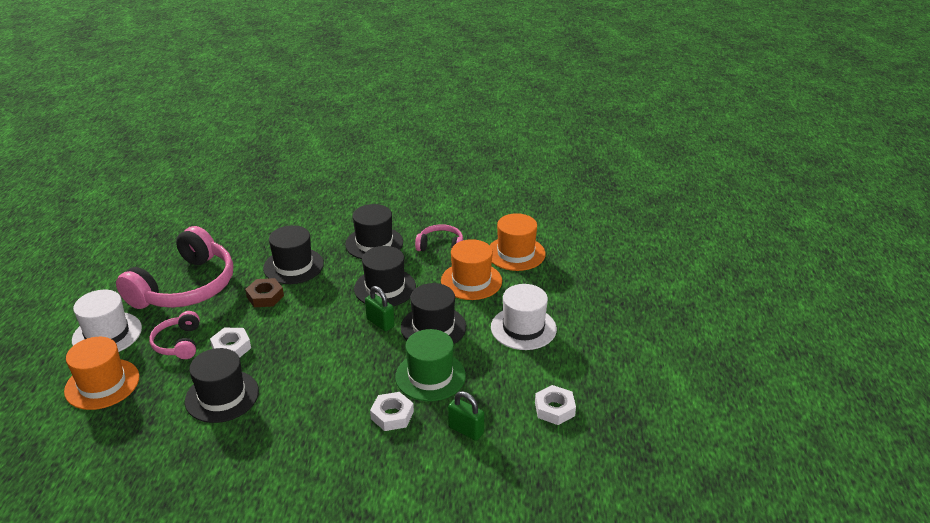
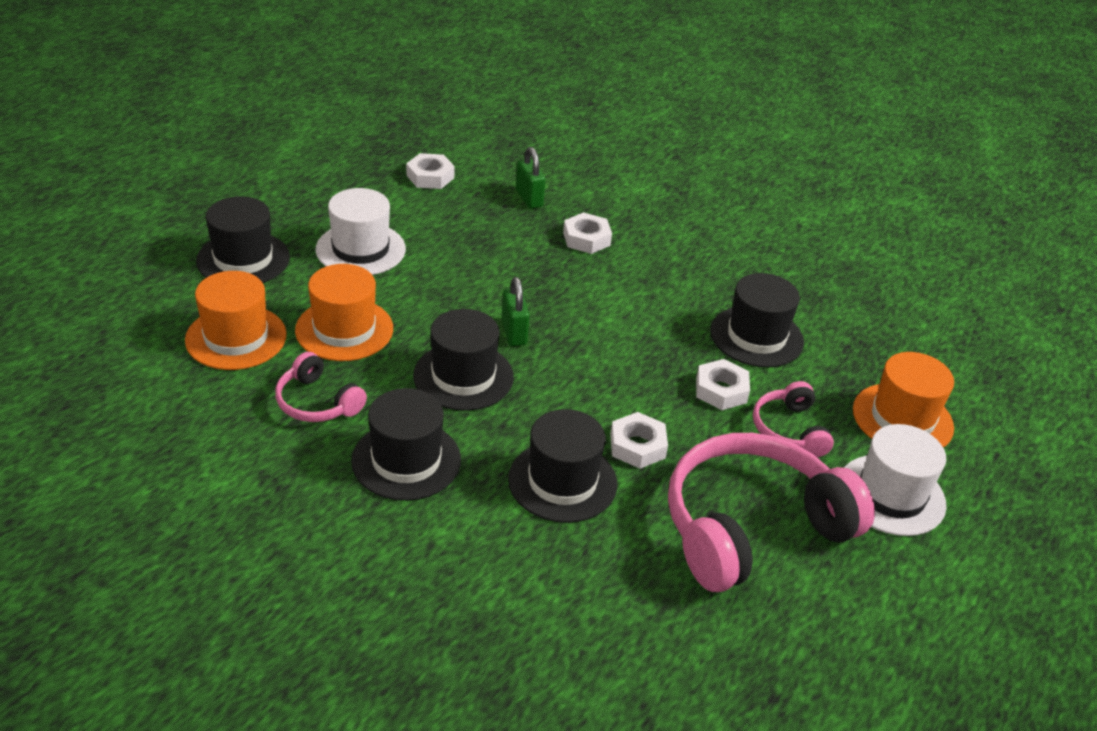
camera: 150 degrees left, 5 degrees up
pink headphones [149,311,200,359] -> pink headphones turned 150 degrees clockwise [753,381,834,457]
brown nut [245,278,284,307] -> white nut [610,412,668,469]
green hat [395,329,466,401] -> none
black hat [401,283,466,344] -> black hat moved to [196,196,290,283]

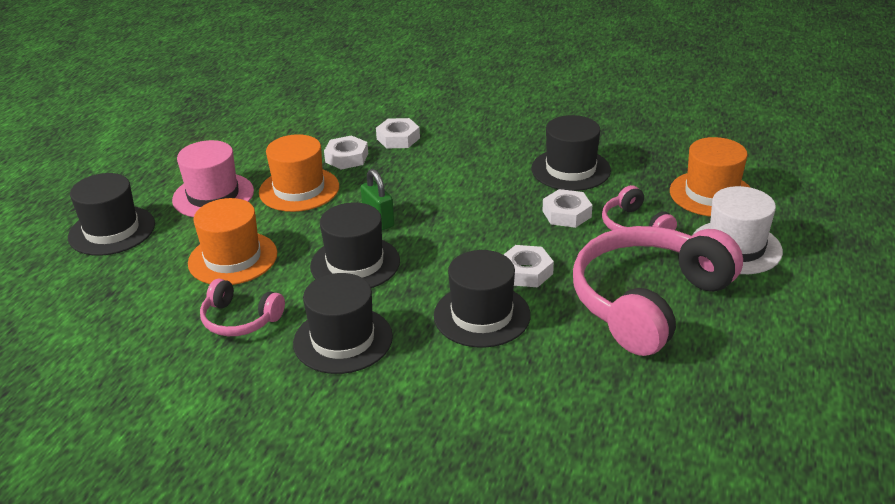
camera: 15 degrees left, 5 degrees down
orange hat [185,271,287,370] -> orange hat moved to [259,134,339,212]
white hat [316,188,406,275] -> pink hat [172,140,254,217]
white nut [406,153,455,189] -> white nut moved to [324,135,368,170]
green padlock [516,147,545,209] -> none

